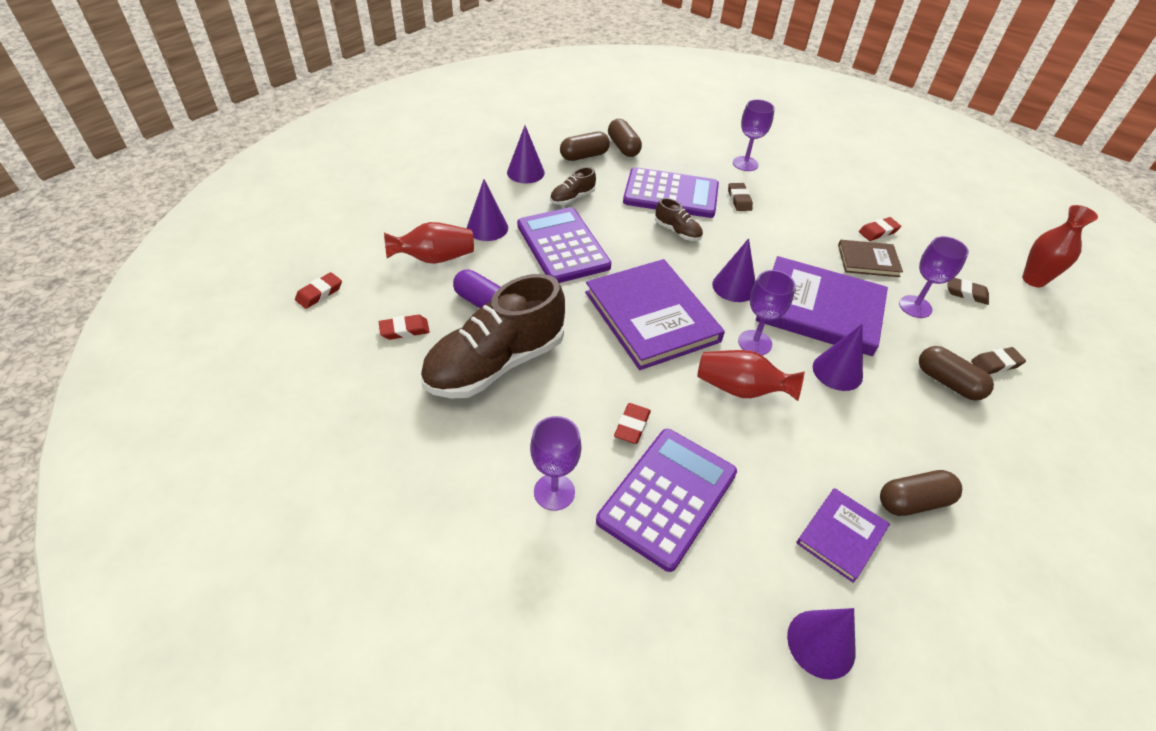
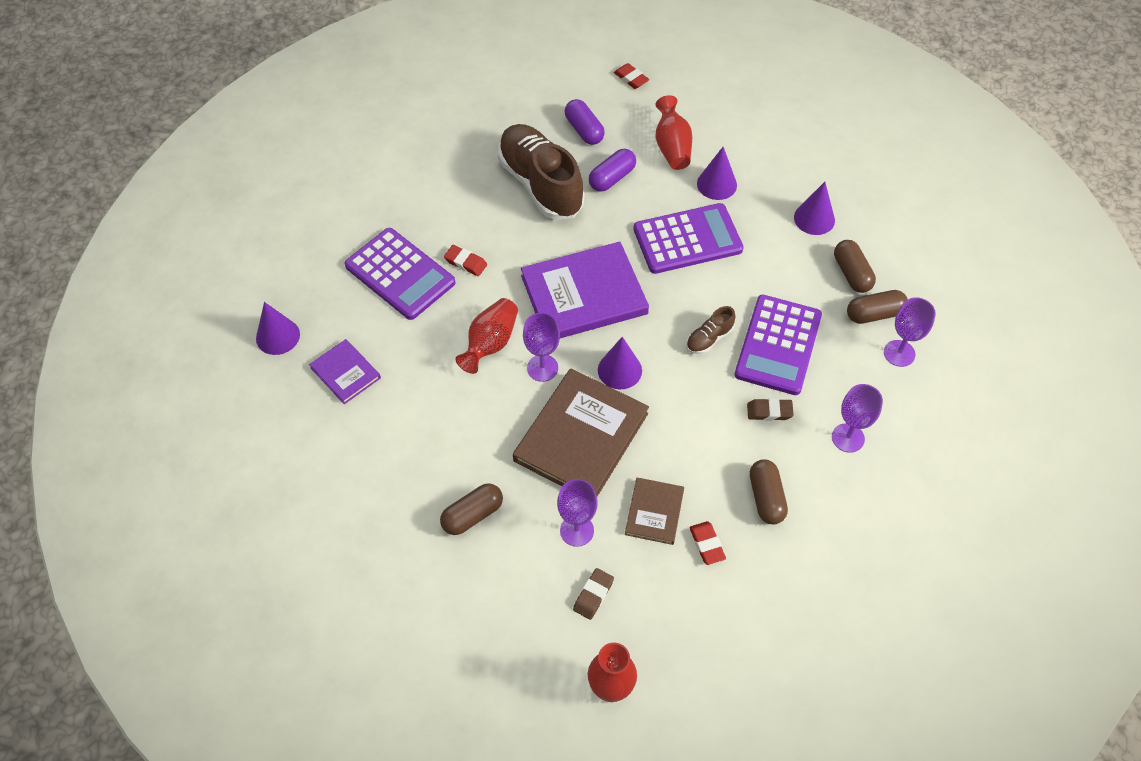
camera: 100 degrees right, 10 degrees up
red eraser [379,315,430,340] -> purple capsule [565,99,605,145]
purple goblet [530,416,582,511] -> purple goblet moved to [884,298,936,367]
brown shoe [550,167,596,205] -> none
purple book [756,256,888,356] -> brown book [513,368,649,497]
purple cone [813,324,863,391] -> none
brown capsule [880,470,962,516] -> brown capsule moved to [750,459,788,524]
brown eraser [971,347,1026,374] -> none

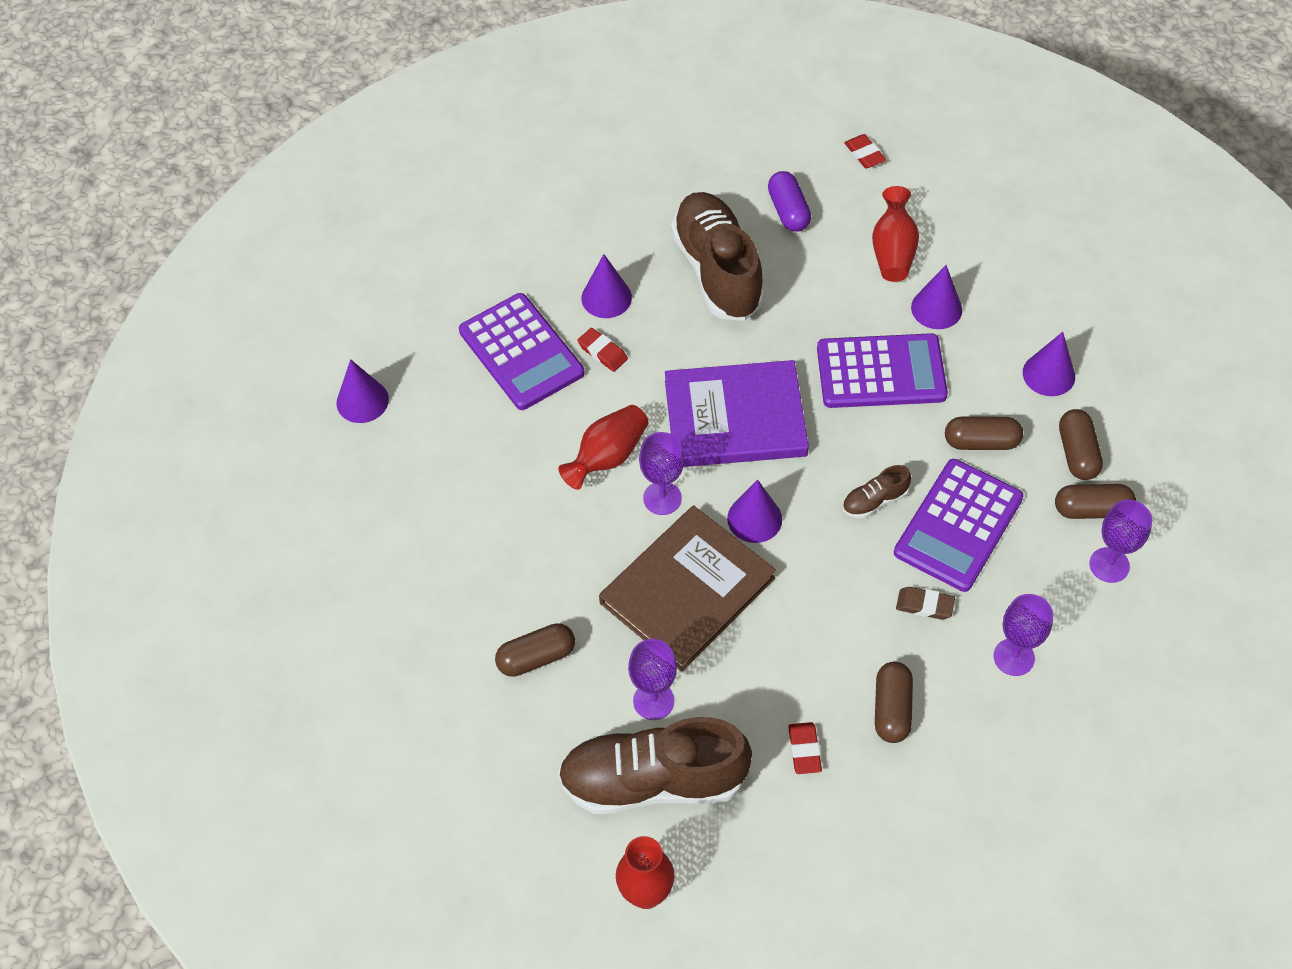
camera: 15 degrees right, 0 degrees up
purple book [309,339,381,404] -> none
brown eraser [573,568,614,620] -> brown shoe [558,717,752,814]
purple capsule [589,149,636,192] -> none
brown book [625,478,684,545] -> none
none -> purple cone [581,254,632,318]
none -> brown capsule [945,416,1023,450]

